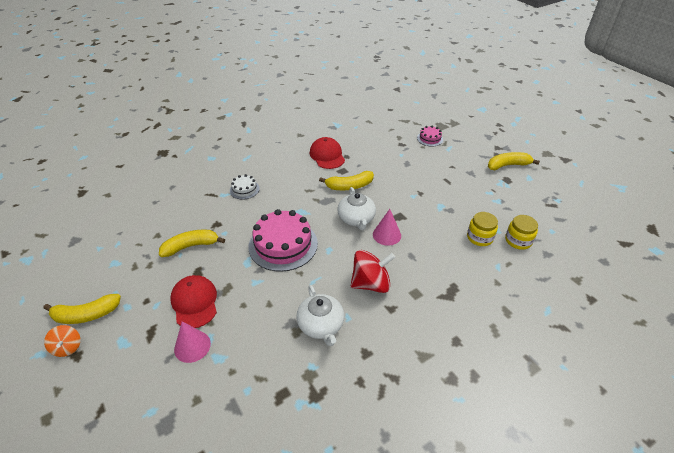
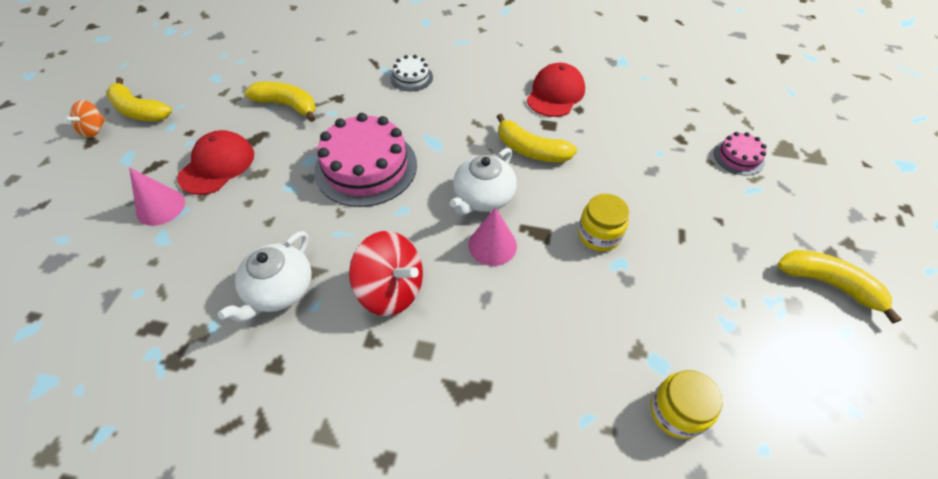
camera: 45 degrees right, 10 degrees up
yellow jar [467,212,498,246] -> yellow jar moved to [578,194,629,251]

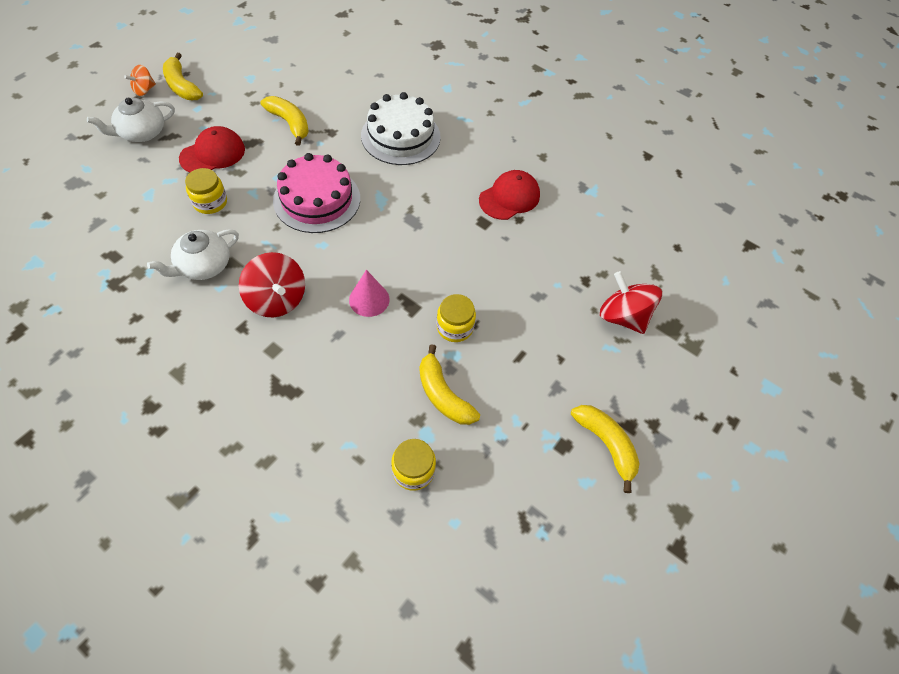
camera: 20 degrees right, 5 degrees up
pink cone [129,167,185,226] -> none
white cake [390,55,433,91] -> white cake [361,92,441,165], size x2.06
white teapot [450,148,517,215] -> white teapot moved to [87,98,175,142]
yellow banana [497,113,577,162] -> yellow banana moved to [419,344,480,425]
pink cake [714,132,766,176] -> red spinning top [600,271,662,334]
none -> yellow jar [185,168,227,214]

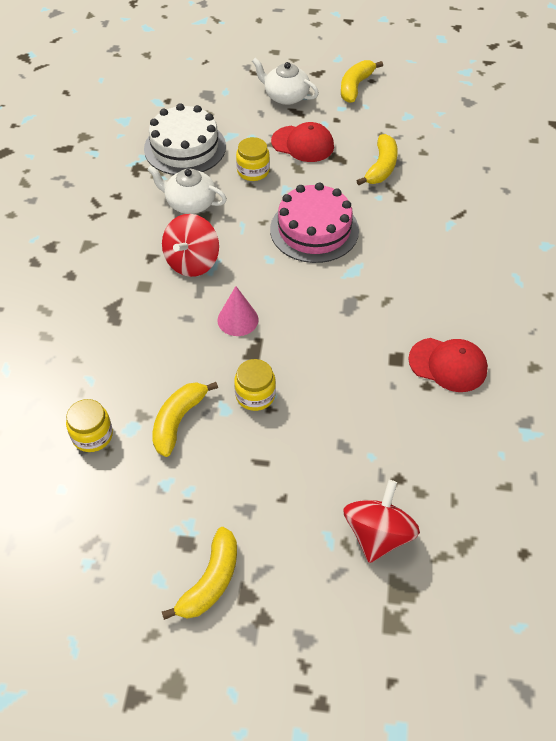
camera: 65 degrees right, 5 degrees down
orange spinning top [124,65,156,96] -> none
white cake [361,92,441,165] -> white cake moved to [144,103,226,175]

